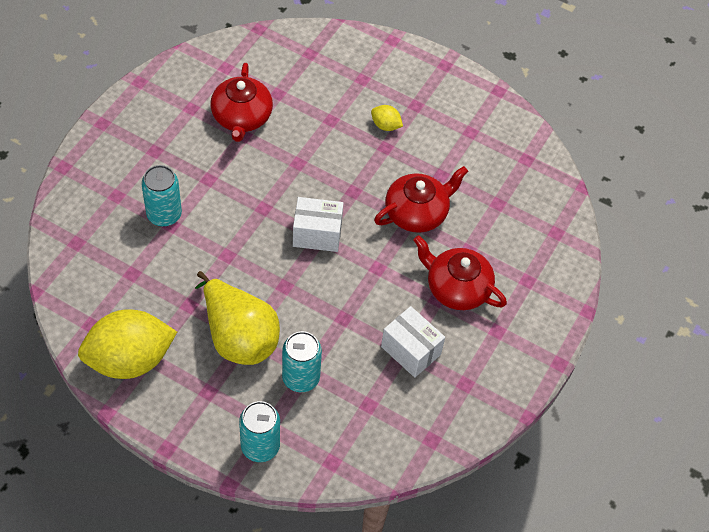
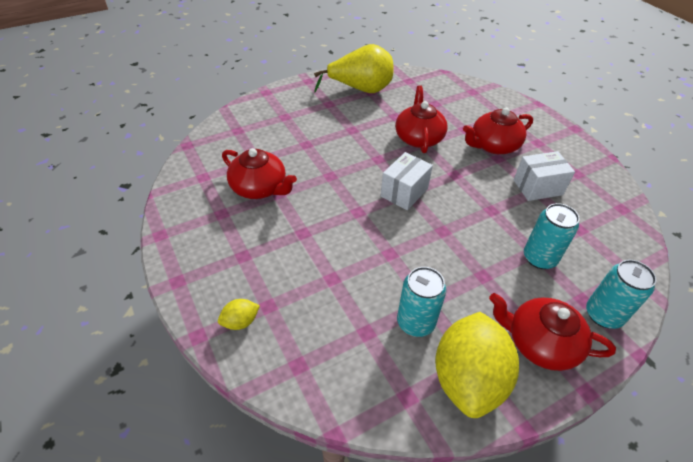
camera: 55 degrees left, 10 degrees down
turquoise can [142,165,182,226] -> turquoise can moved to [397,267,446,337]
yellow pear [195,271,280,365] -> yellow pear moved to [314,44,394,93]
yellow lemon [371,105,403,131] -> yellow lemon moved to [218,299,260,330]
none -> red teapot [489,293,616,371]

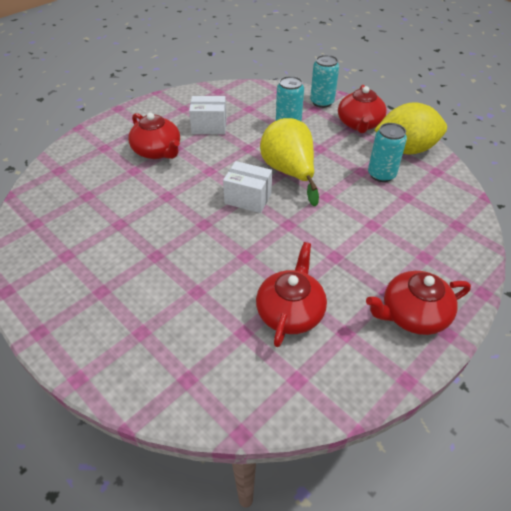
camera: 105 degrees left, 0 degrees up
yellow lemon [218,299,260,330] -> none
yellow pear [314,44,394,93] -> yellow pear moved to [260,118,319,207]
red teapot [395,85,448,153] -> red teapot moved to [366,271,471,335]
white box [514,151,575,201] -> white box turned 60 degrees counterclockwise [189,96,227,134]

